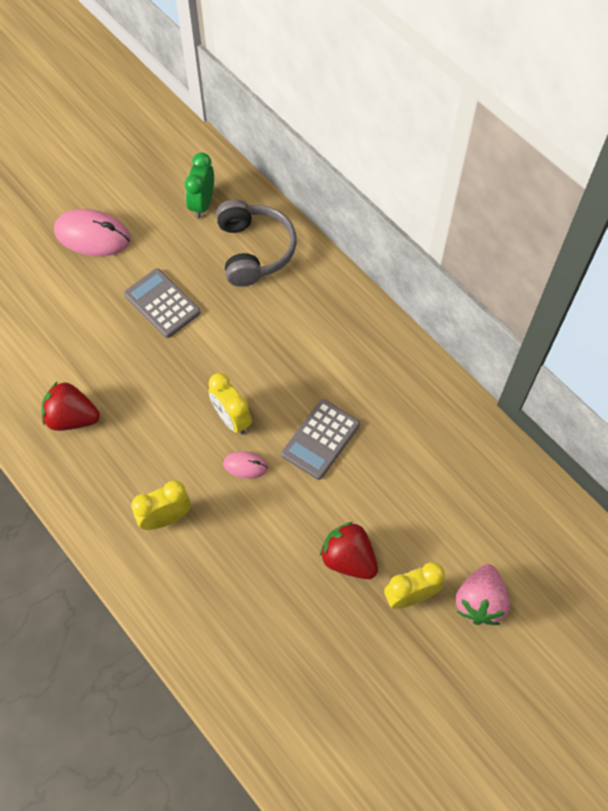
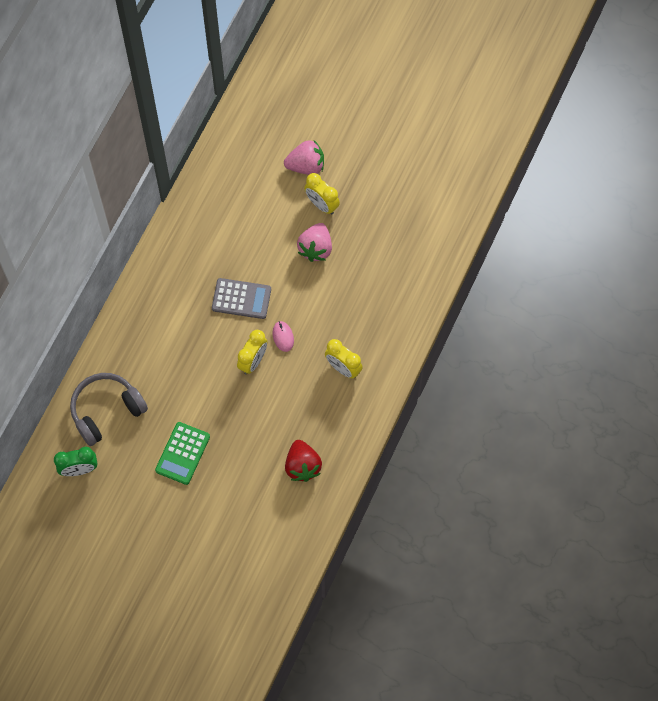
camera: 115 degrees left, 5 degrees up
pink mouse [54,209,131,256] -> none
grey calculator [124,268,201,338] -> green calculator [155,422,210,485]
red strawberry [320,522,378,579] -> pink strawberry [297,223,332,262]

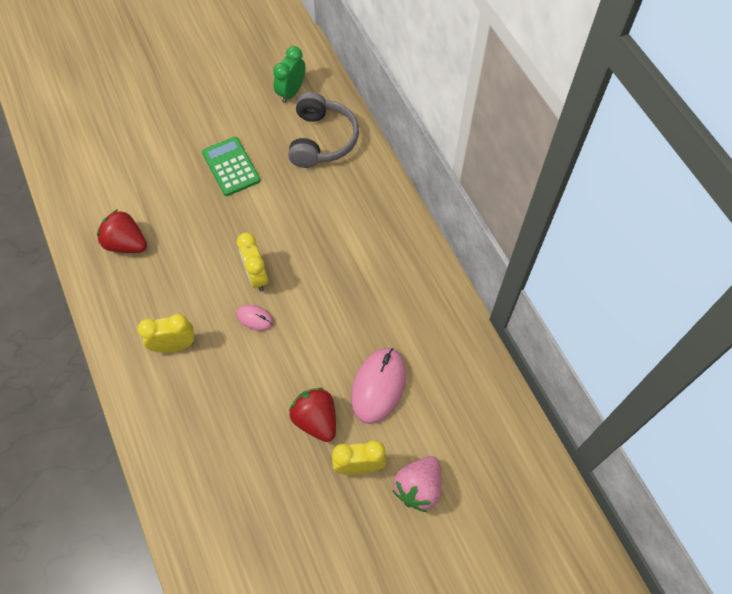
camera: 130 degrees right, 5 degrees down
grey calculator [212,278,271,319] -> none
pink strawberry [297,223,332,262] -> red strawberry [289,388,336,442]
none -> pink mouse [351,348,406,424]

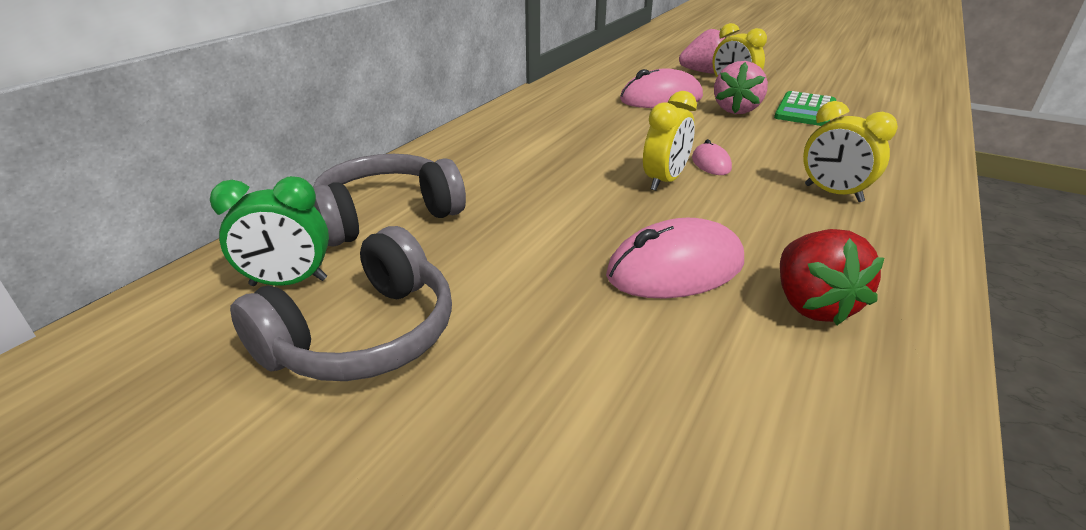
camera: 125 degrees left, 30 degrees down
green calculator [202,137,260,196] -> green calculator moved to [774,91,836,126]
red strawberry [289,388,336,442] -> pink strawberry [714,61,768,114]
none -> grey headphones [230,226,452,381]
none -> pink mouse [606,218,744,299]

